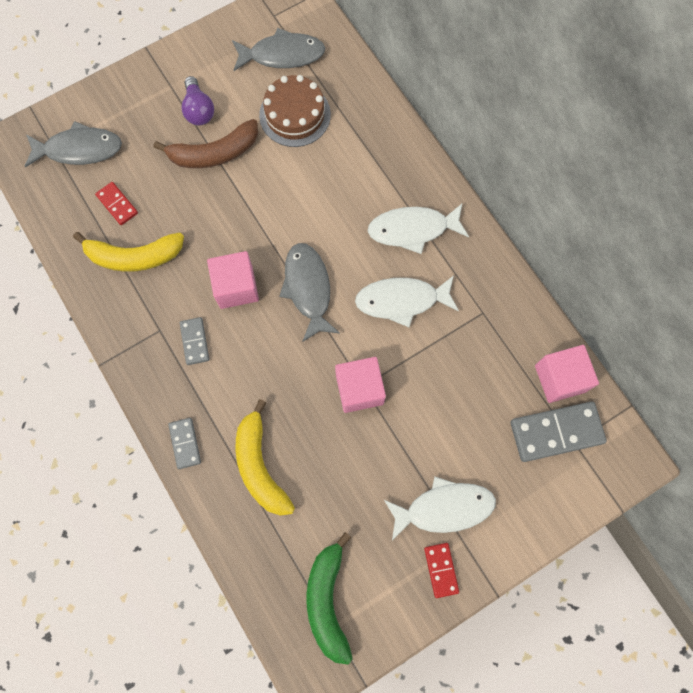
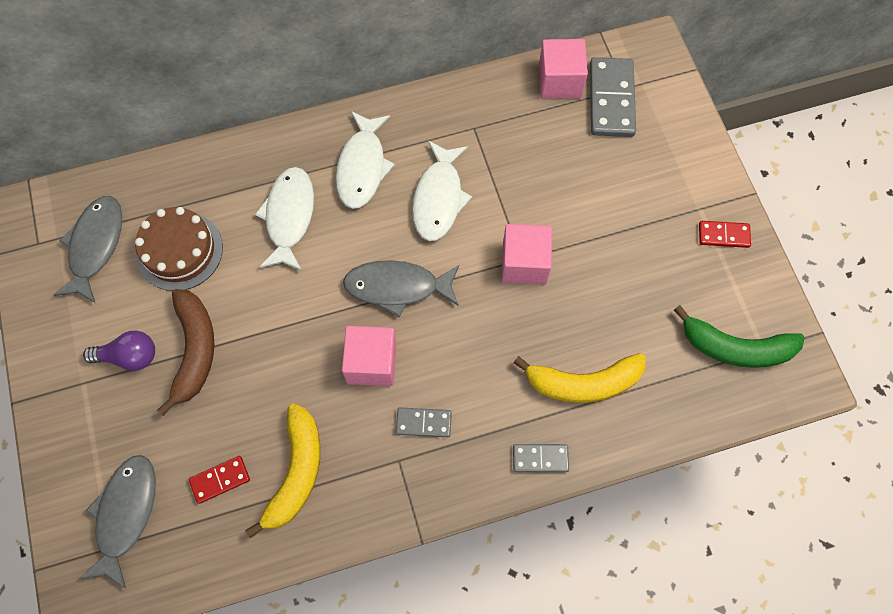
camera: 75 degrees left, 5 degrees down
white fish [384,477,496,541] -> white fish moved to [255,167,314,271]

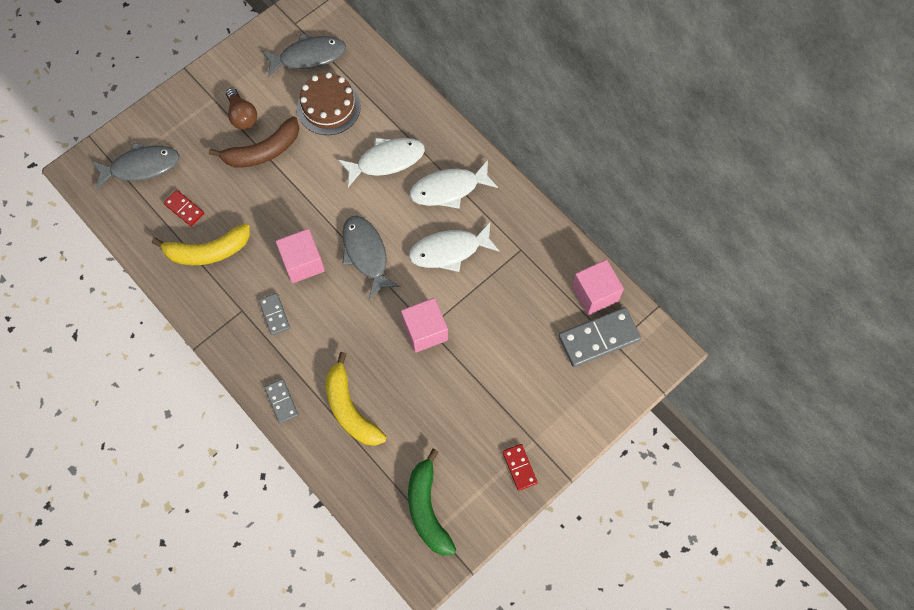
camera: 65 degrees right, 0 degrees up
purple light bulb [83,331,155,371] -> brown light bulb [226,88,257,129]

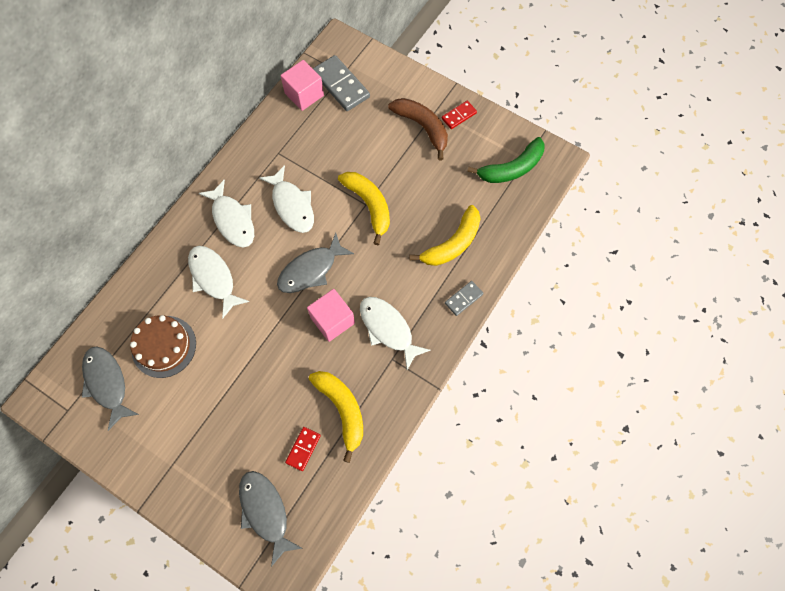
camera: 105 degrees left, 0 degrees up
brown banana [209,116,299,167] -> brown banana moved to [388,98,448,160]
brown light bulb [226,88,257,129] -> none
grey domino [259,293,290,336] -> white fish [360,297,431,370]
pink cube [401,298,448,353] -> yellow banana [338,172,390,245]

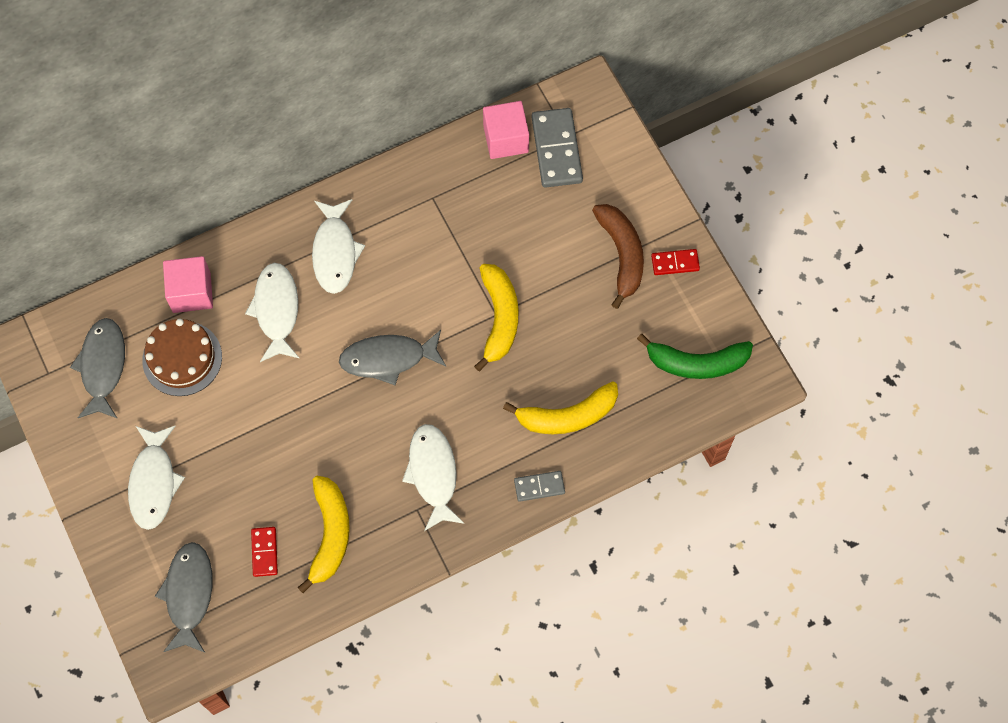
camera: 30 degrees right, 0 degrees up
white fish [259,165,314,233] -> white fish moved to [128,426,185,530]
red domino [285,427,321,471] -> red domino turned 60 degrees counterclockwise [251,527,278,577]
pink cube [307,289,355,342] -> pink cube moved to [163,256,213,313]

